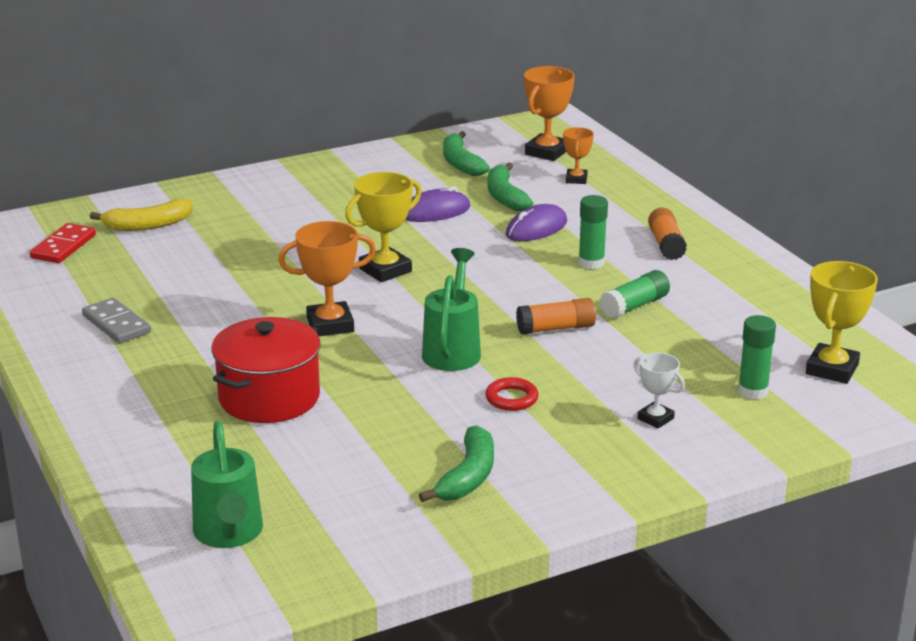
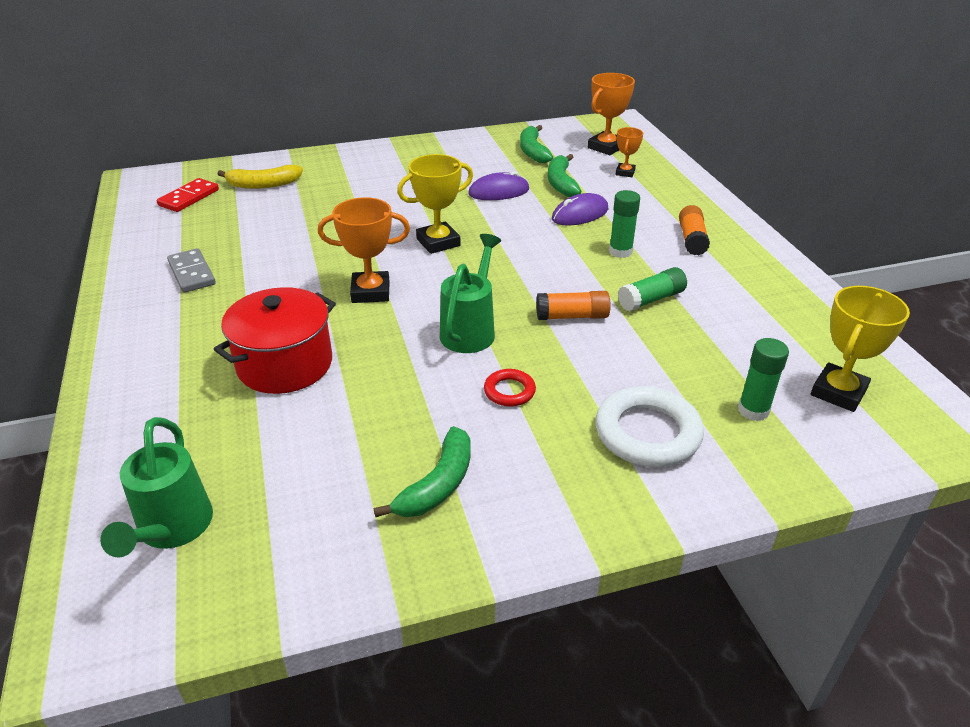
camera: 10 degrees right, 10 degrees up
white trophy [633,353,685,429] -> white ring [596,386,704,467]

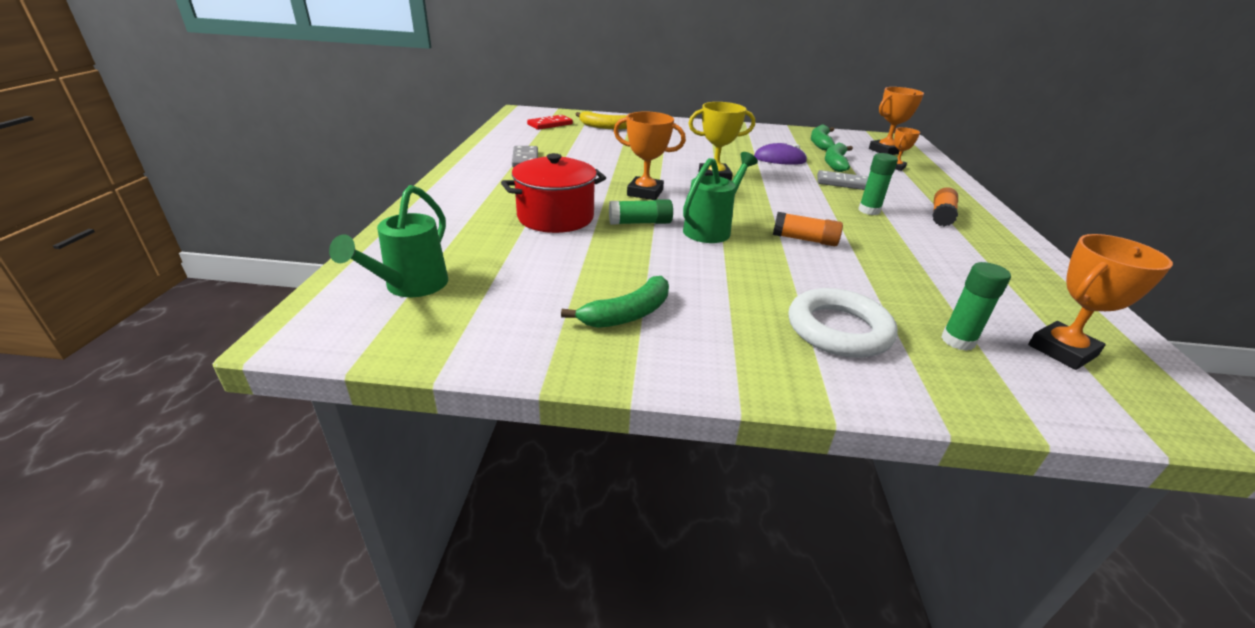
camera: 20 degrees right, 5 degrees down
red ring [484,369,536,407] -> none
purple mouse [552,193,608,225] -> grey domino [817,170,868,190]
green glue stick [618,267,687,311] -> green glue stick moved to [609,199,673,225]
yellow trophy [811,286,910,412] -> orange trophy [1028,234,1173,370]

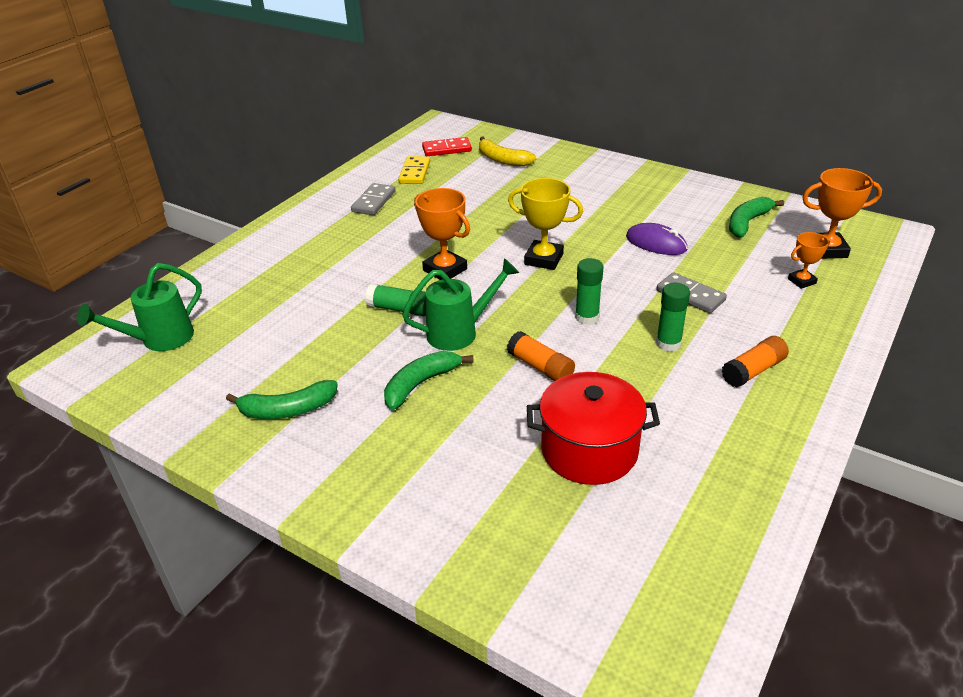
camera: 30 degrees right, 5 degrees up
red pot [501,153,606,233] -> red pot moved to [527,372,660,485]
white ring [789,288,898,358] -> none
green banana [825,143,853,172] -> green banana moved to [384,351,474,410]
green glue stick [941,262,1011,351] -> green glue stick moved to [575,258,604,325]
orange trophy [1028,234,1173,370] -> none
none -> yellow domino [398,156,430,184]

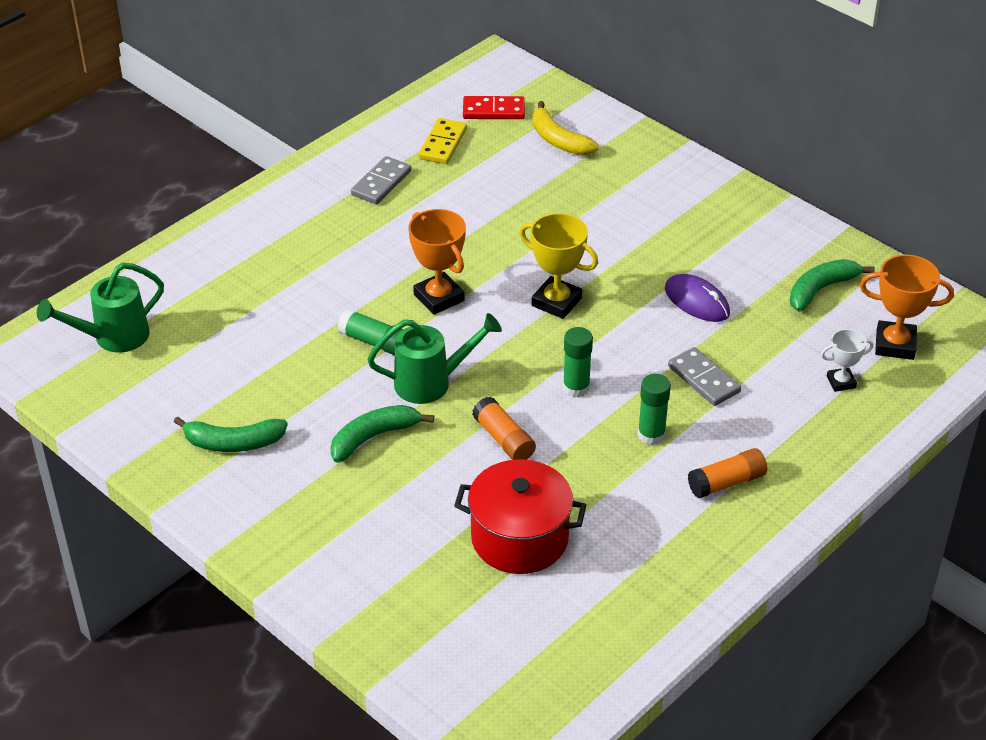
camera: 10 degrees right, 5 degrees up
orange trophy [788,232,830,289] -> white trophy [821,329,873,392]

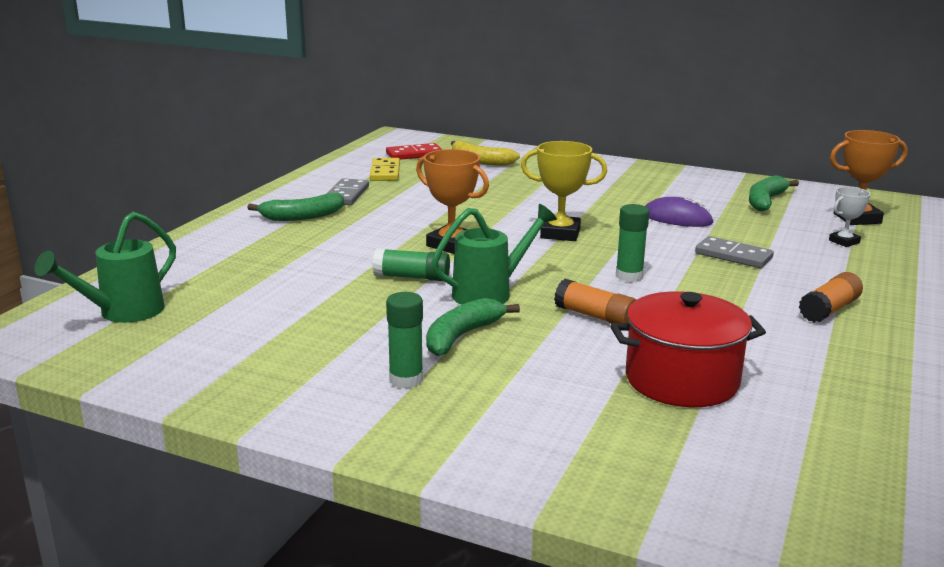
camera: 20 degrees left, 20 degrees down
green banana [174,416,288,452] -> green banana moved to [247,193,344,221]
green glue stick [638,374,671,445] -> green glue stick moved to [386,292,423,389]

